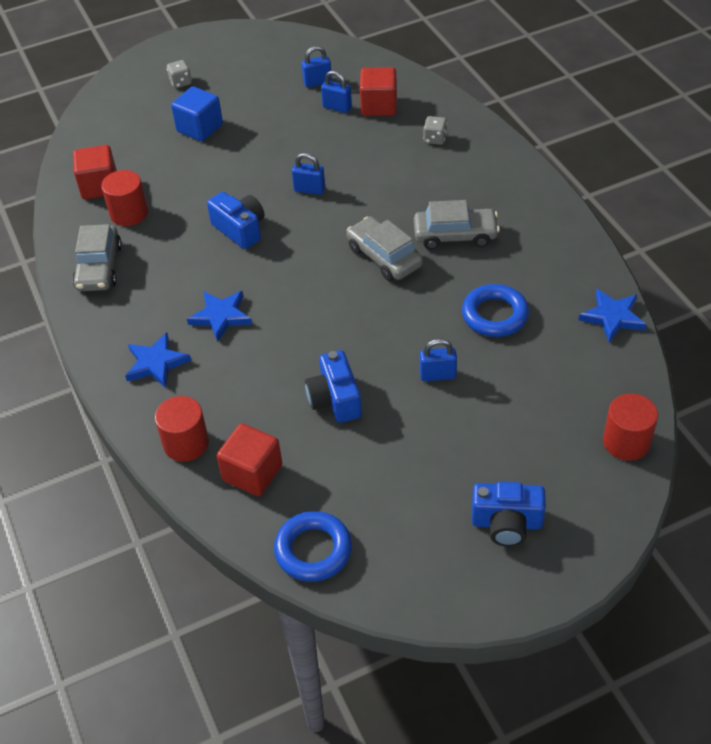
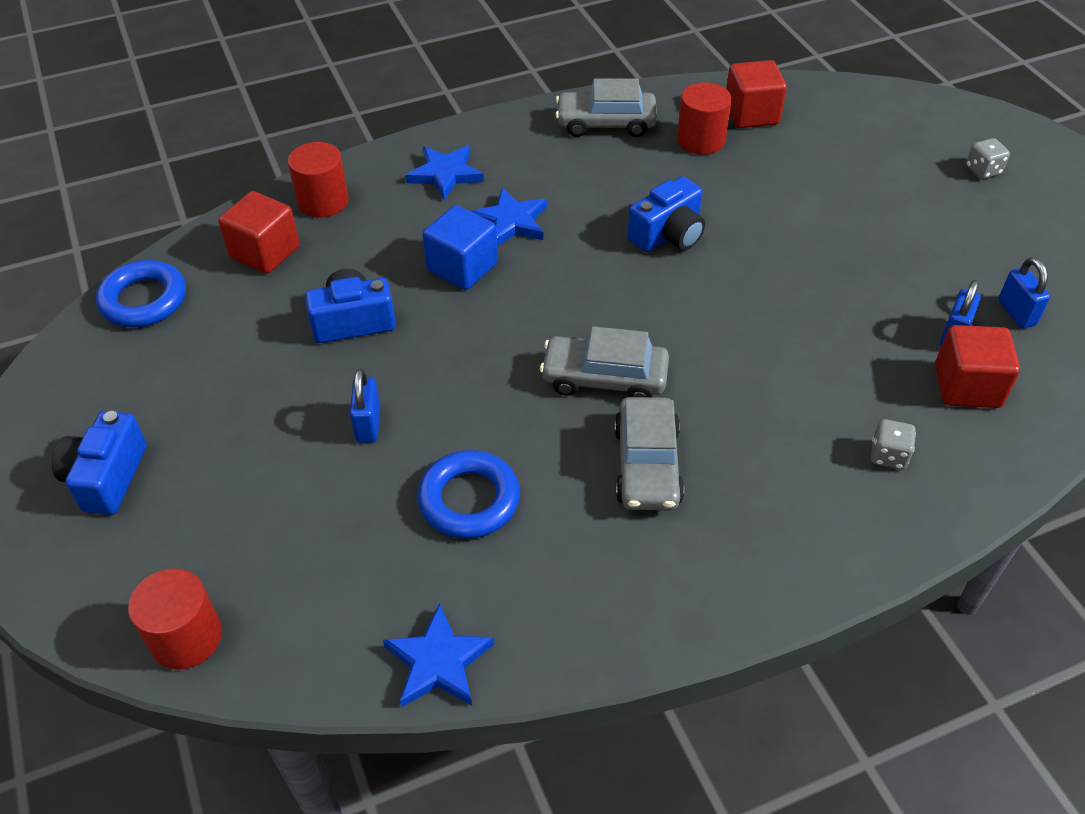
camera: 90 degrees right, 0 degrees up
blue cube [171,86,223,141] -> blue cube moved to [422,205,498,290]
blue padlock [292,153,325,195] -> none
grey car [347,216,423,281] -> grey car turned 135 degrees counterclockwise [540,326,669,397]

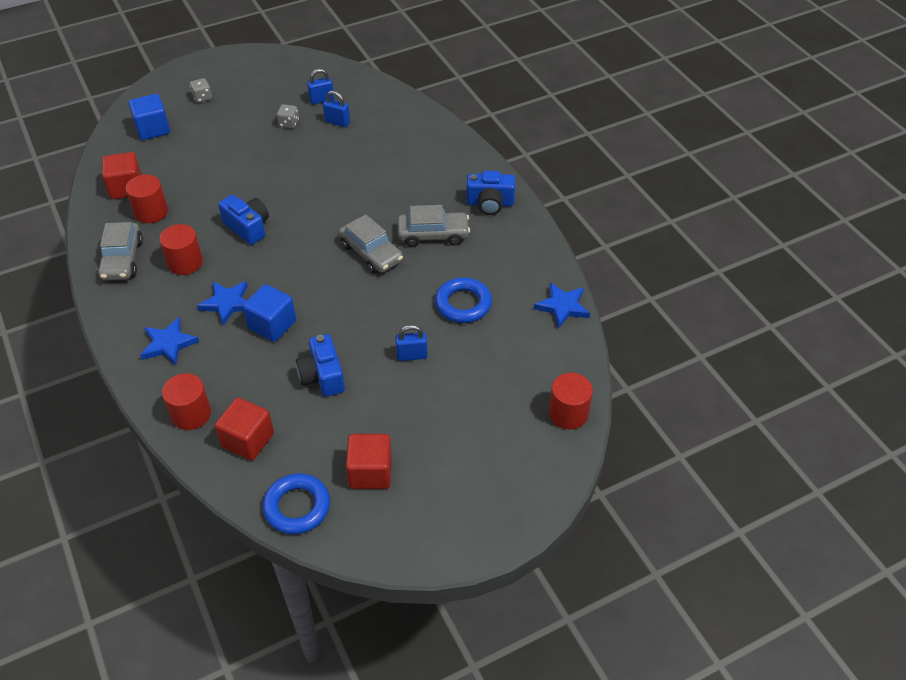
camera: 95 degrees left, 0 degrees up
blue camera [52,411,147,515] -> blue camera moved to [466,171,515,215]
grey car [540,326,669,397] -> grey car turned 45 degrees counterclockwise [339,214,403,274]
grey dice [871,419,916,470] -> grey dice moved to [277,104,299,129]
red cube [935,325,1020,408] -> red cube moved to [346,434,392,489]
none -> blue cube [129,94,170,140]
none -> red cylinder [159,224,203,275]

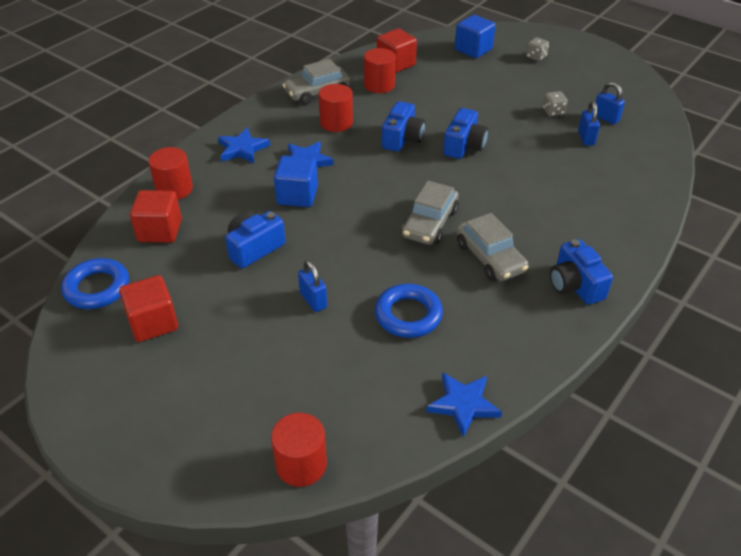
camera: 65 degrees right, 5 degrees down
none -> blue camera [443,108,488,159]

